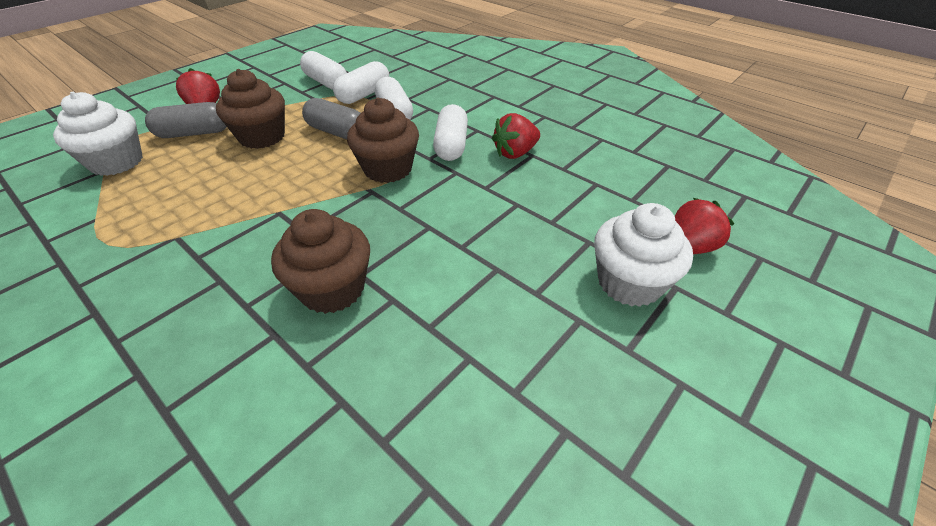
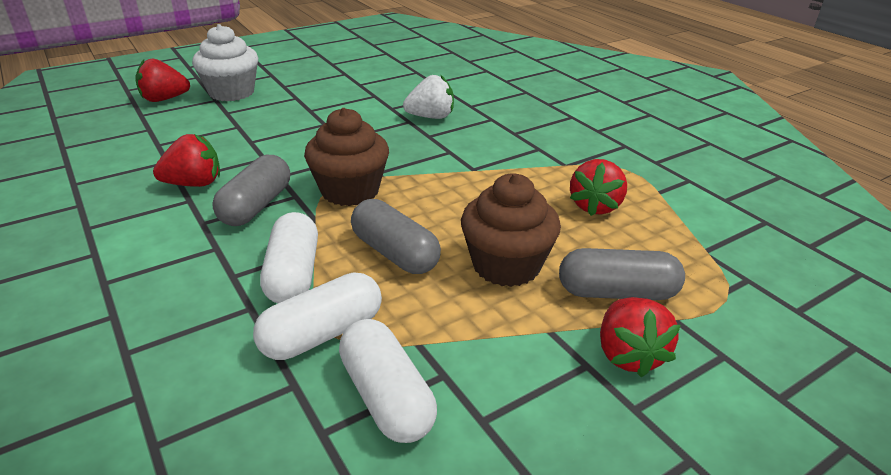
camera: 165 degrees left, 10 degrees down
white cupcake [53,92,143,176] -> none
brown cupcake [271,209,370,314] -> white strawberry [403,75,454,119]
white capsule [433,104,468,161] -> grey capsule [212,155,290,226]
none -> red strawberry [570,159,627,216]

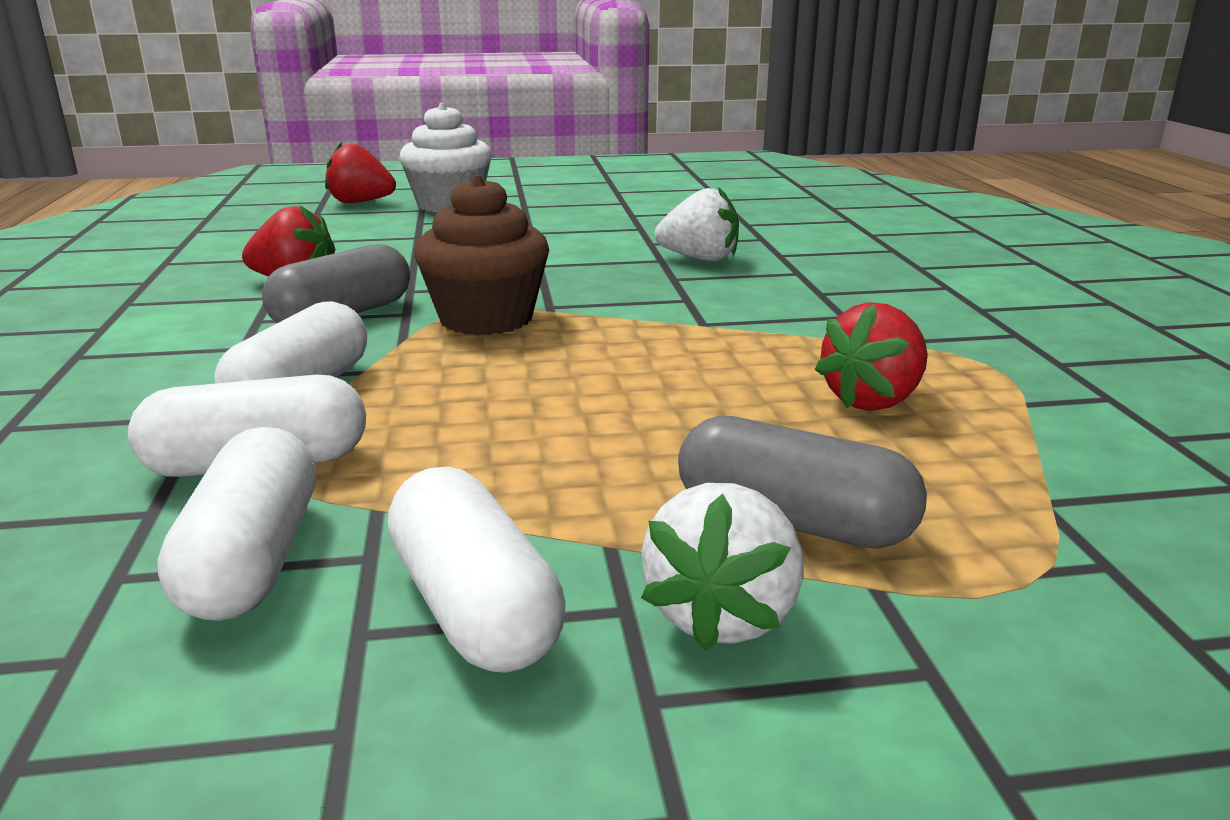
camera: 25 degrees right, 10 degrees down
grey capsule [351,199,441,274] -> none
brown cupcake [461,174,561,287] -> none
red strawberry [600,297,681,377] -> white strawberry [641,483,804,651]
none -> white capsule [388,467,565,673]

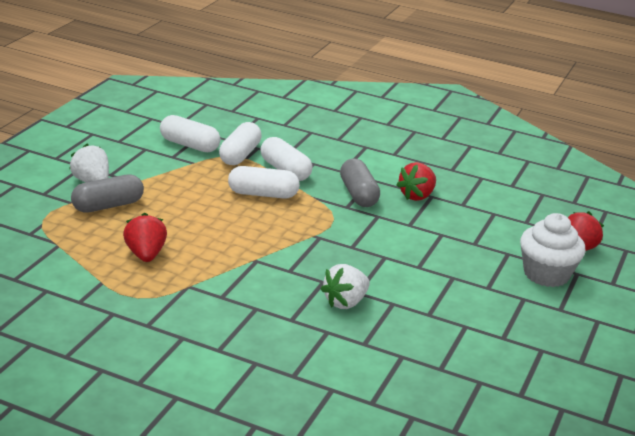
camera: 120 degrees right, 5 degrees up
white capsule [388,467,565,673] -> white capsule moved to [228,166,300,199]
brown cupcake [414,175,549,335] -> none

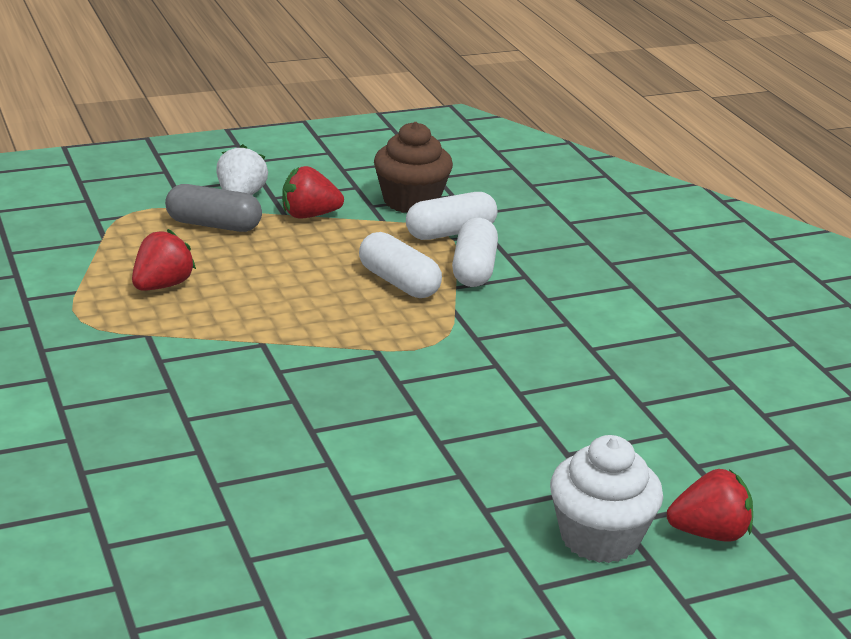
camera: 45 degrees right, 0 degrees up
white capsule [160,115,220,152] -> brown cupcake [374,122,453,213]
white strawberry [321,264,370,309] -> none
grey capsule [340,159,380,207] -> none
red strawberry [397,162,436,201] -> red strawberry moved to [282,166,344,218]

